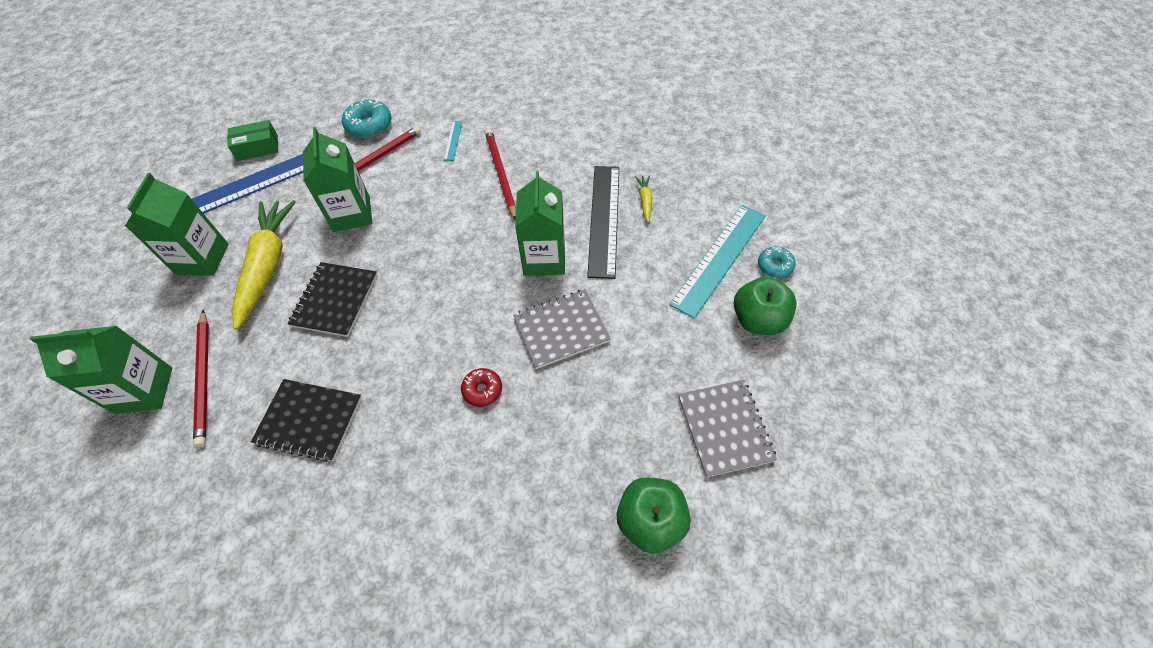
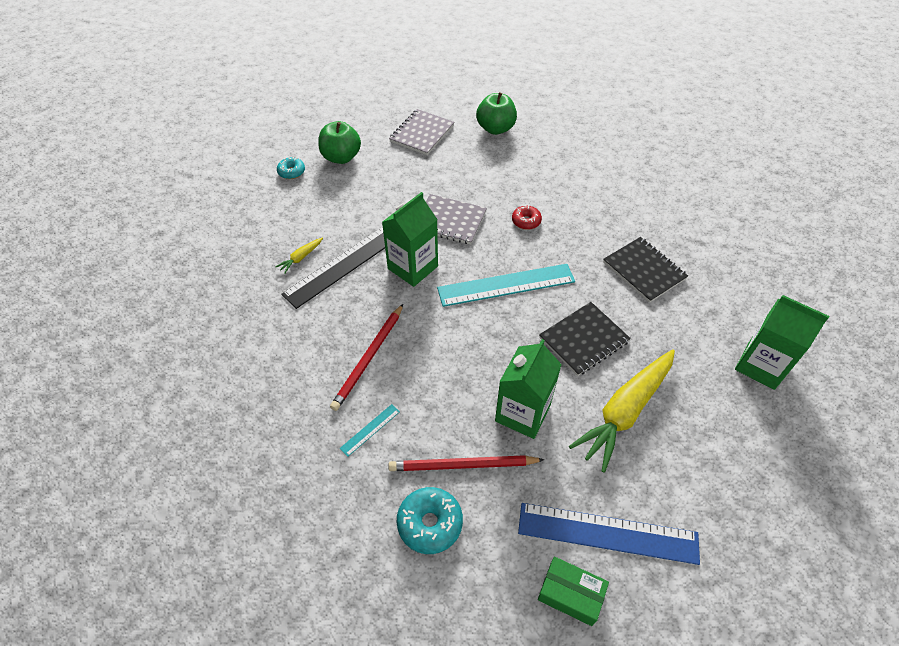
camera: 140 degrees left, 5 degrees down
green carton [125,173,228,276] -> none
red pencil [193,310,209,447] -> none
turquoise ruler [669,205,766,319] -> turquoise ruler moved to [437,264,575,307]

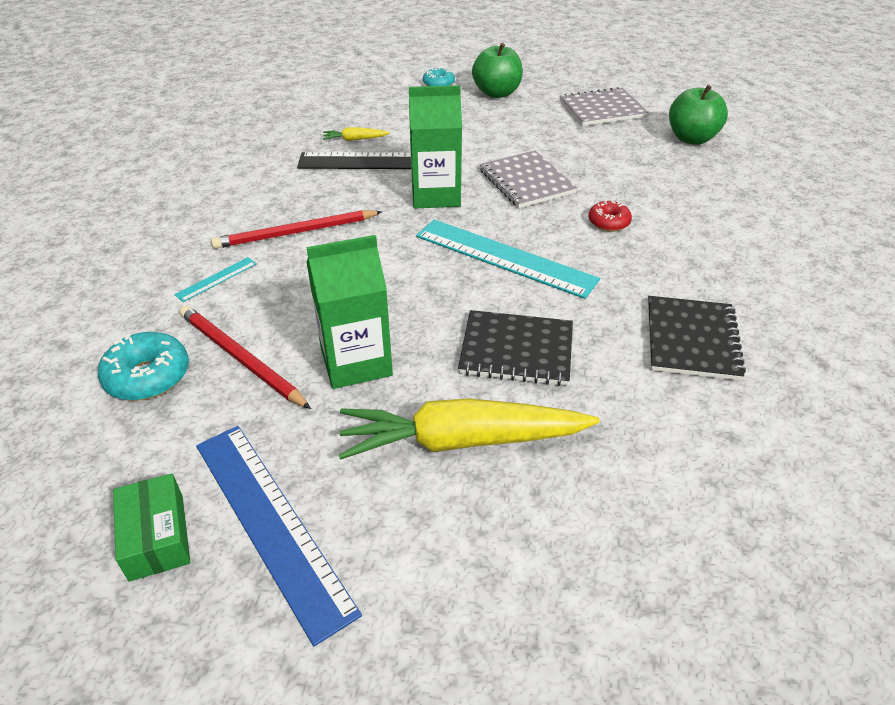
camera: 45 degrees right, 10 degrees down
turquoise ruler [340,404,400,457] -> turquoise ruler turned 45 degrees counterclockwise [175,257,257,302]
green carton [735,295,829,390] -> none

